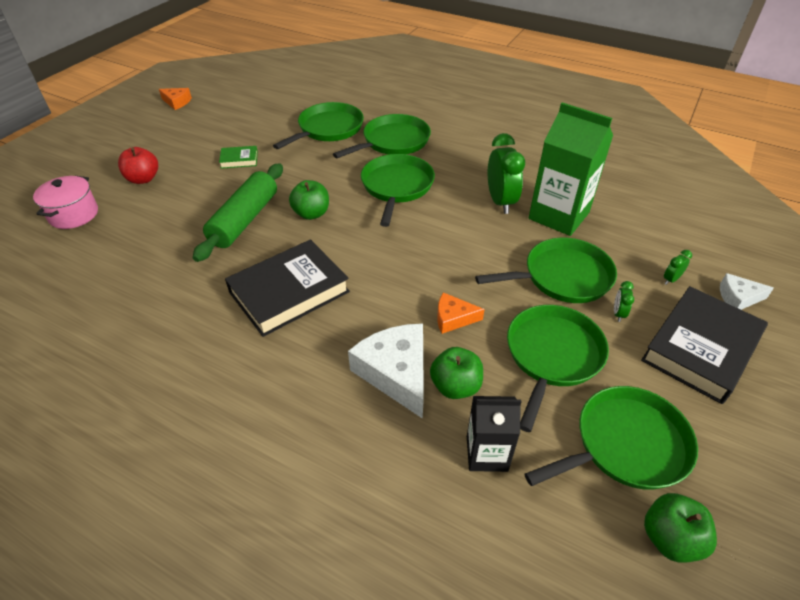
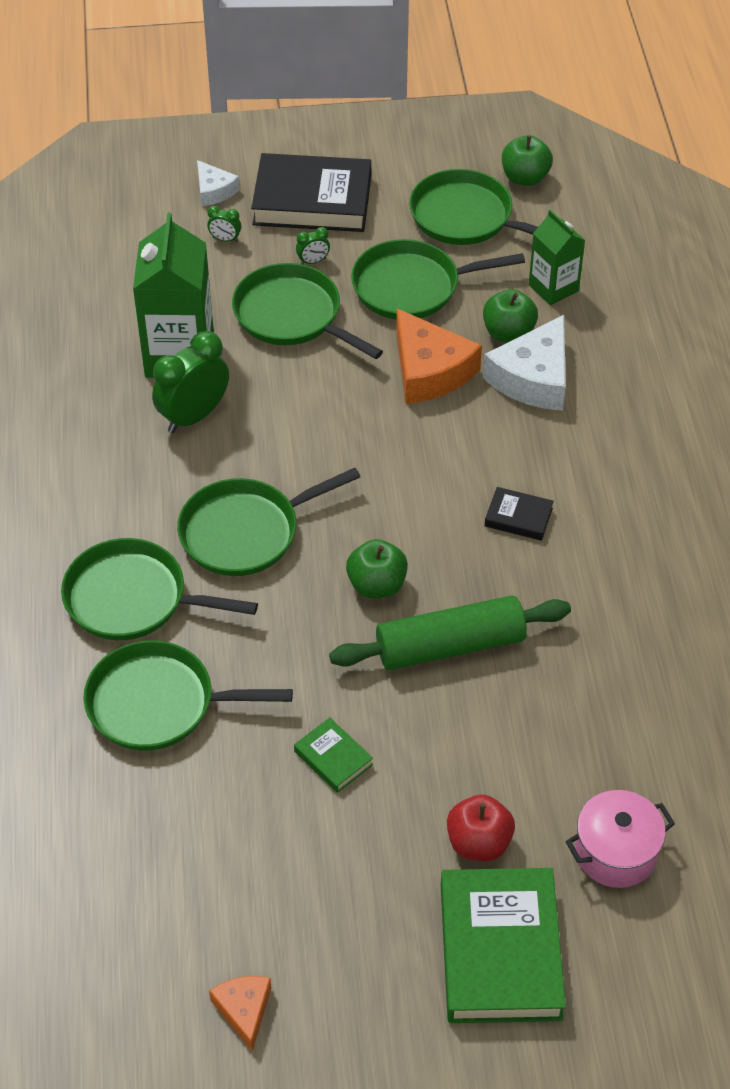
camera: 125 degrees left, 5 degrees up
black book [225,239,350,337] -> black book [485,487,554,541], size x0.46
orange cheese [437,292,485,334] -> orange cheese [396,309,482,404], size x1.83
black carton [467,396,522,472] -> green carton [529,210,585,305]
none -> green book [441,868,566,1023]

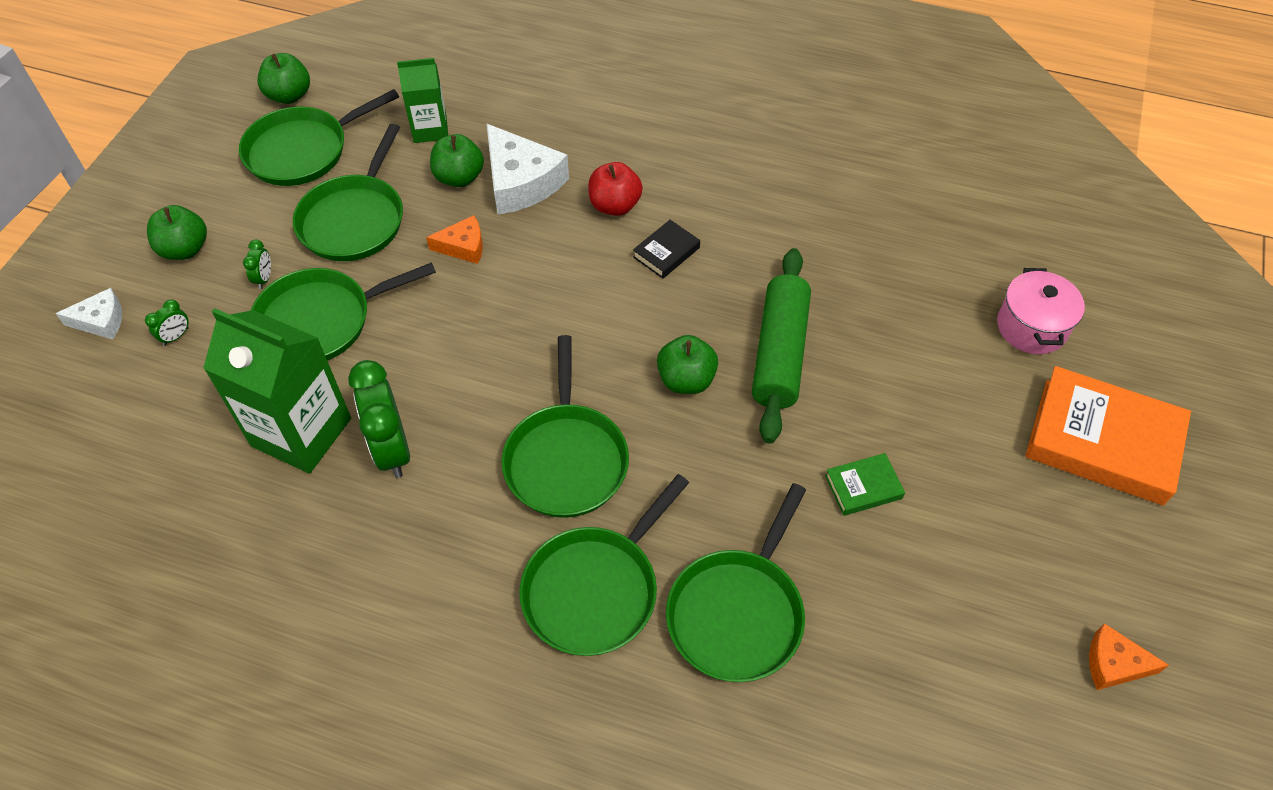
camera: 65 degrees left, 5 degrees up
black book [251,153,371,232] -> green apple [147,205,207,260]
orange cheese [396,309,482,404] -> orange cheese [426,215,483,264], size x0.55
green book [441,868,566,1023] -> orange book [1025,366,1191,506]
red apple [447,795,515,861] -> red apple moved to [588,162,643,216]

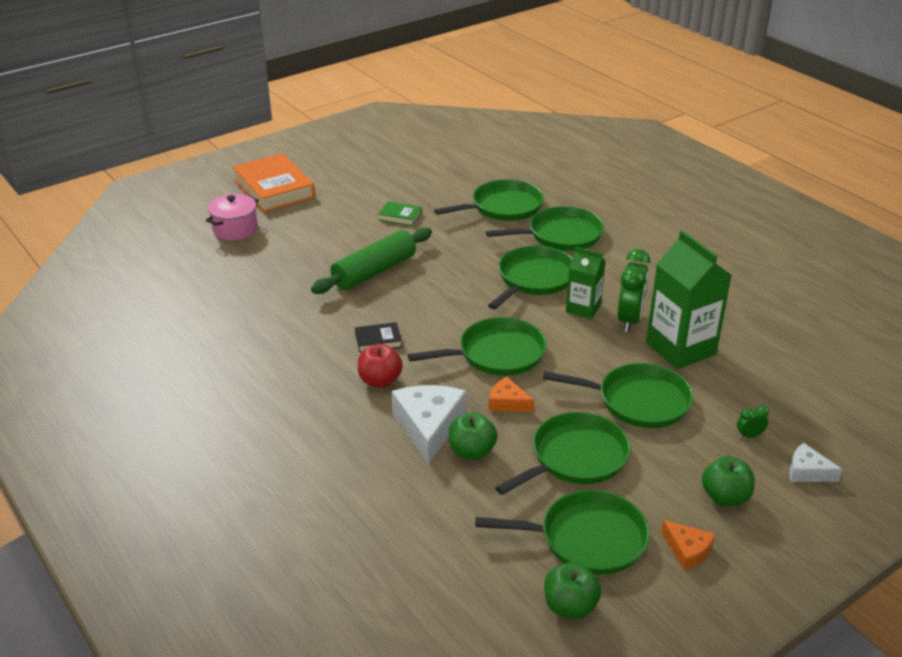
camera: 145 degrees left, 20 degrees down
green clock [243,240,271,289] -> none
green carton [397,58,448,143] -> green carton moved to [566,247,606,319]
green apple [657,335,718,394] -> none
orange cheese [1089,623,1169,690] -> orange cheese moved to [661,520,715,570]
none -> green pan [408,317,547,376]

